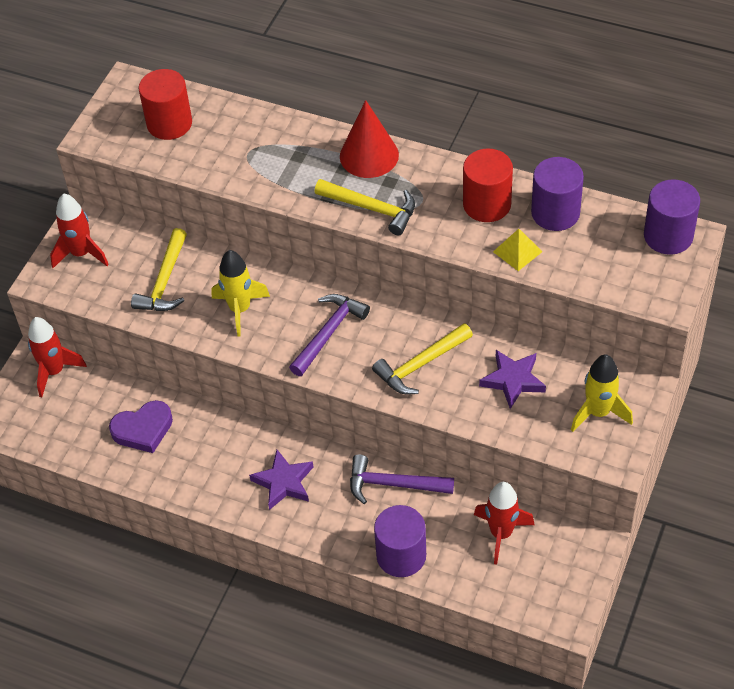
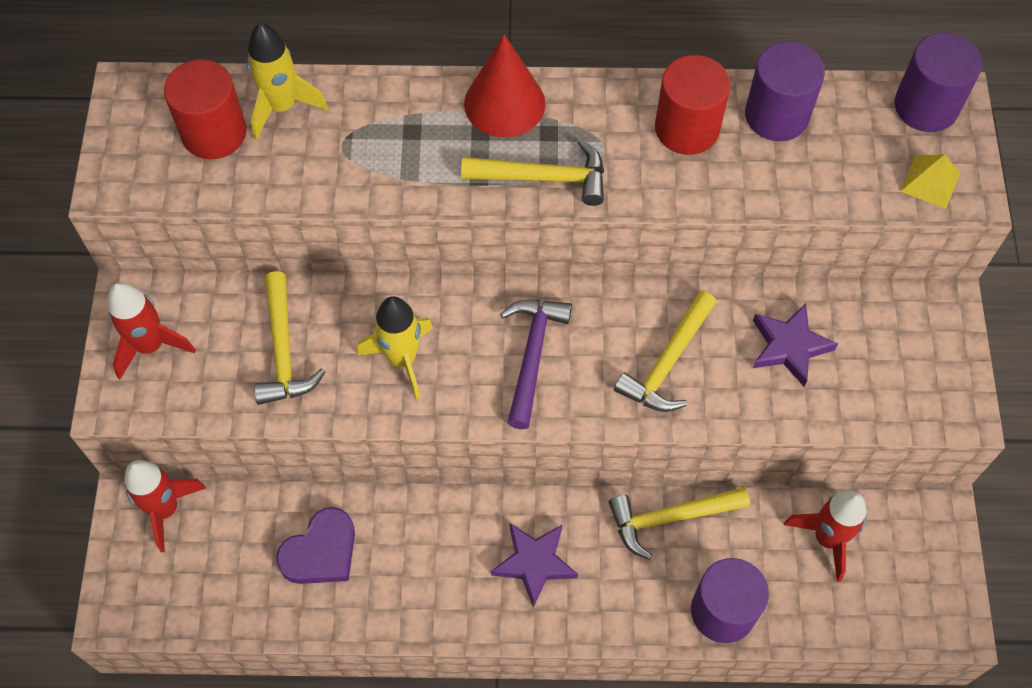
camera: 25 degrees left, 10 degrees up
purple hammer [350,454,454,504] -> yellow hammer [609,487,750,560]
yellow pyramid [493,229,543,271] -> yellow pyramid moved to [900,154,960,209]
yellow rocket [571,355,633,432] -> yellow rocket moved to [247,23,328,140]

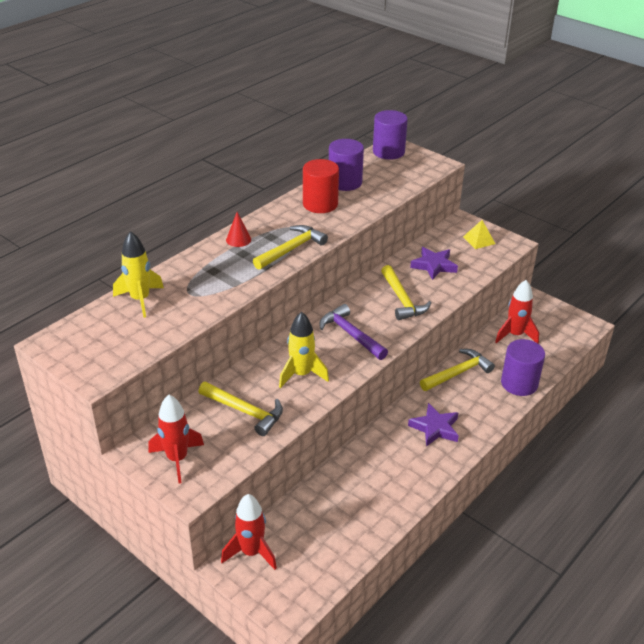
camera: 50 degrees left, 25 degrees down
red cylinder [164,59,246,159] -> none
purple heart [276,507,355,584] -> none
red cone [464,34,546,138] -> red cone [226,212,251,247], size x0.53
yellow hammer [609,487,750,560] -> yellow hammer turned 150 degrees counterclockwise [420,349,495,391]
yellow pyramid [900,154,960,209] -> yellow pyramid moved to [463,220,495,249]

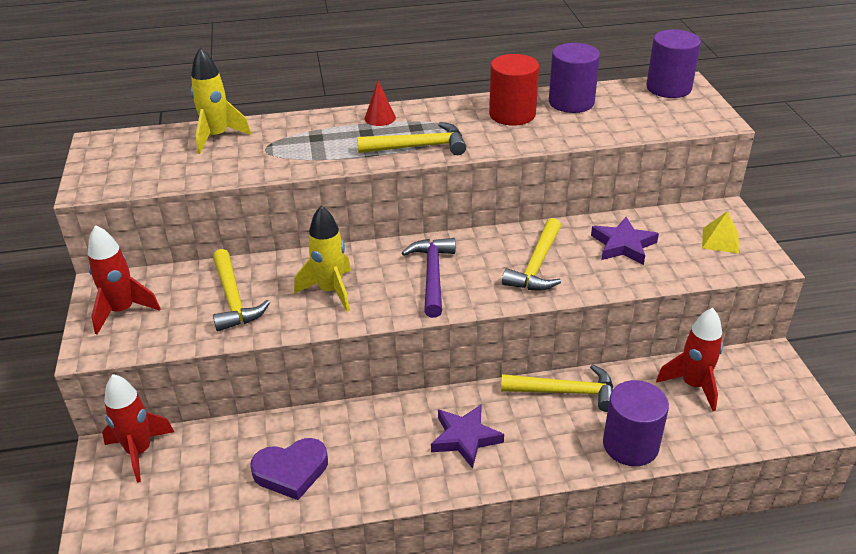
camera: 40 degrees right, 0 degrees up
none -> purple heart [250,438,328,500]

